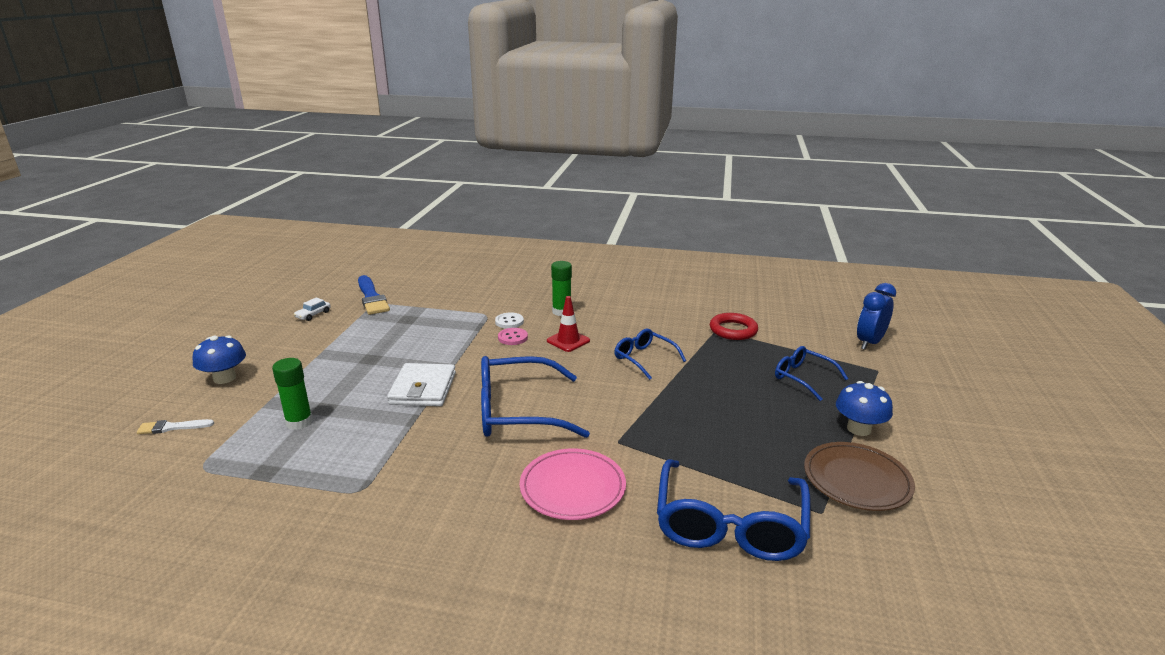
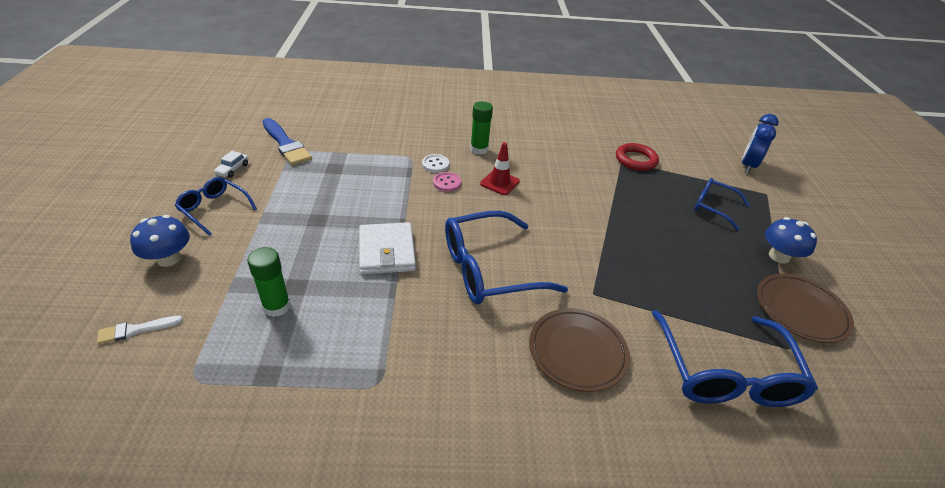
camera: 15 degrees left, 15 degrees up
pink plate [520,448,626,520] -> brown plate [529,308,630,392]
blue glasses [614,329,686,380] -> blue glasses moved to [175,177,257,236]

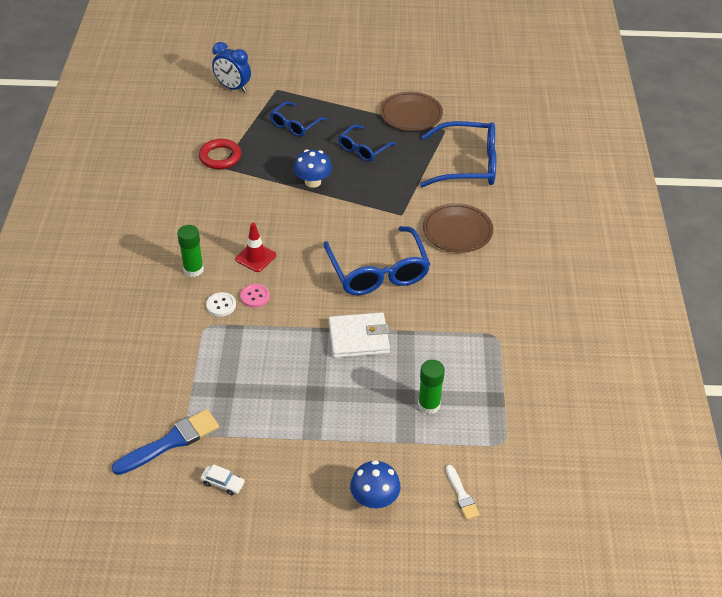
camera: 85 degrees left, 5 degrees up
blue glasses [175,177,257,236] -> blue glasses moved to [338,125,396,162]
blue mushroom [765,217,817,264] -> blue mushroom moved to [294,149,332,188]

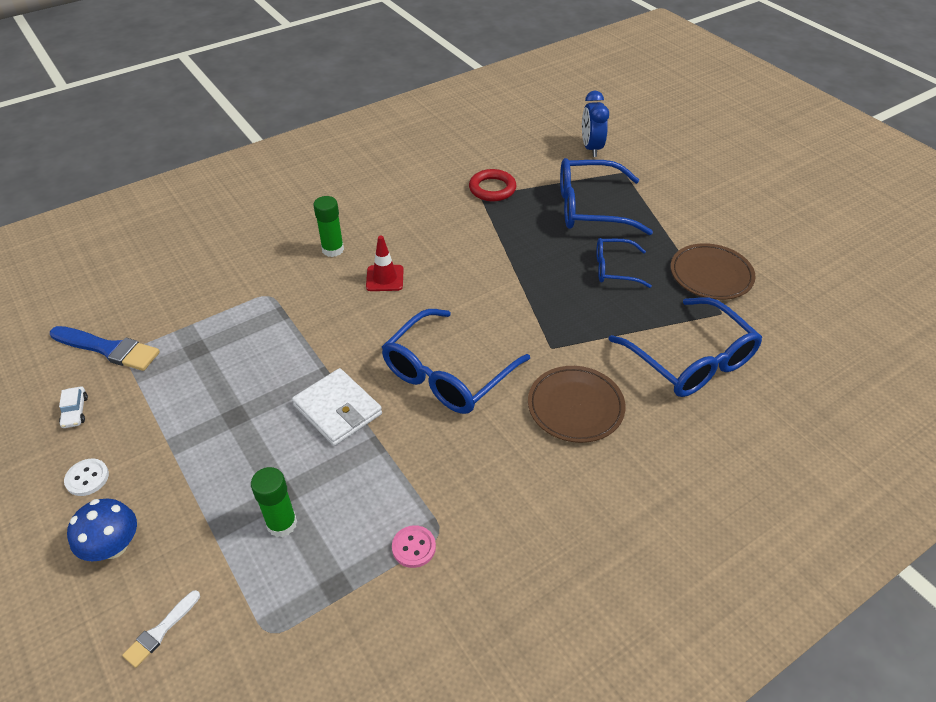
camera: 55 degrees right, 0 degrees up
white button [206,292,236,317] -> white button moved to [64,459,109,496]
pink button [240,284,270,308] -> pink button moved to [392,525,436,568]
blue glasses [270,102,327,137] -> blue glasses [560,158,653,235], size x1.77
blue mushroom [294,149,332,188] -> none

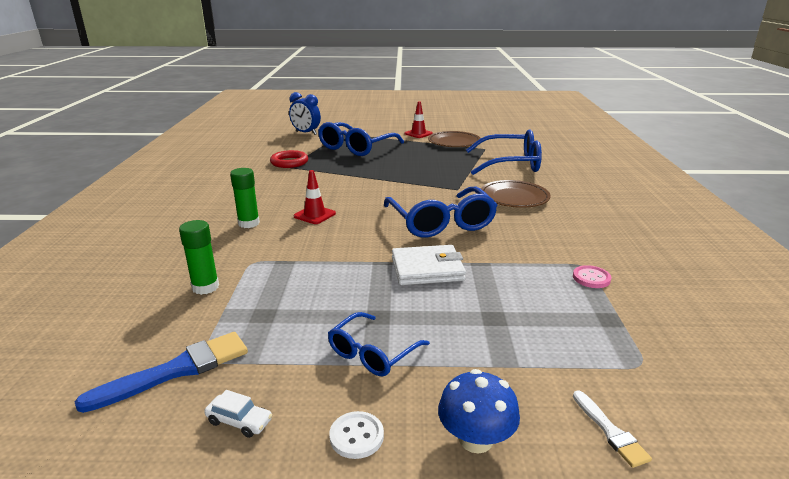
camera: 55 degrees left, 20 degrees down
green glue stick [251,467,297,537] -> green glue stick moved to [179,220,219,295]
blue glasses [596,238,652,288] -> blue glasses moved to [328,312,430,376]
none -> red traffic cone [404,101,433,138]

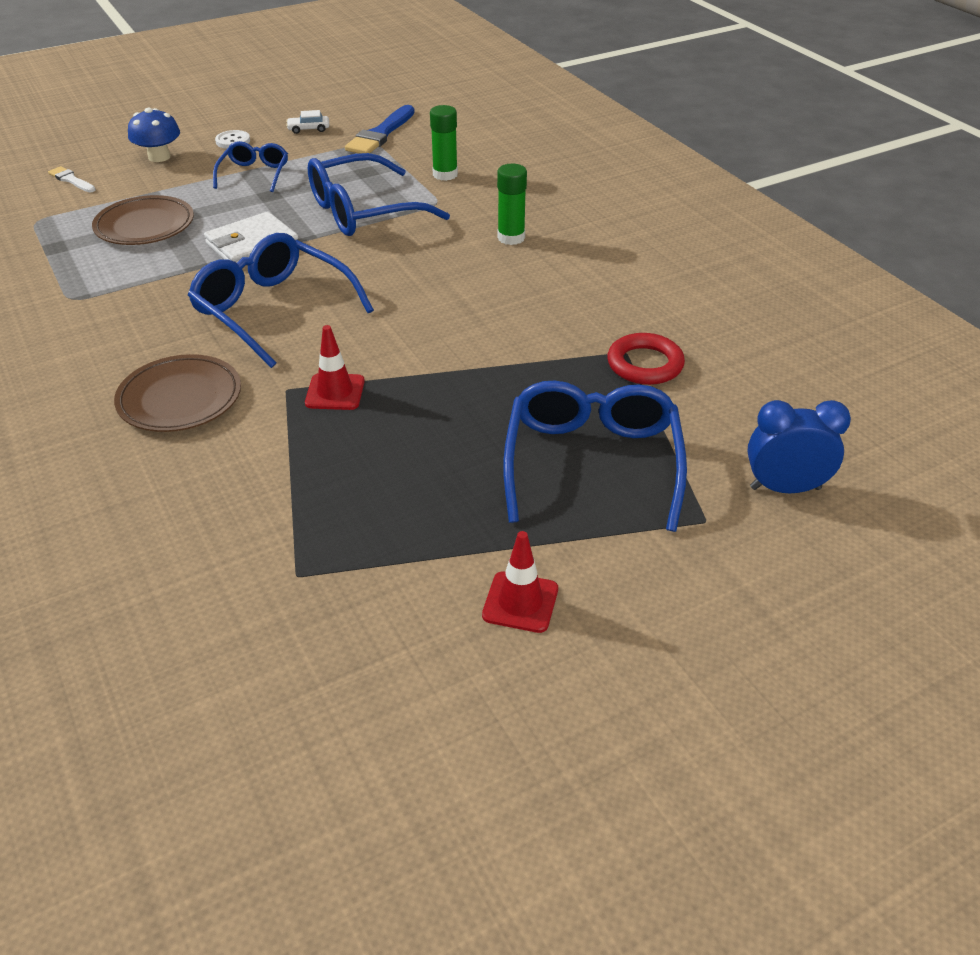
camera: 150 degrees right, 15 degrees up
red traffic cone [294,170,336,224] -> red traffic cone moved to [305,325,365,410]
brown plate [428,131,481,147] -> brown plate moved to [92,195,194,245]
blue glasses [466,129,542,175] -> blue glasses moved to [308,153,450,236]
pink button [573,265,611,288] -> none

